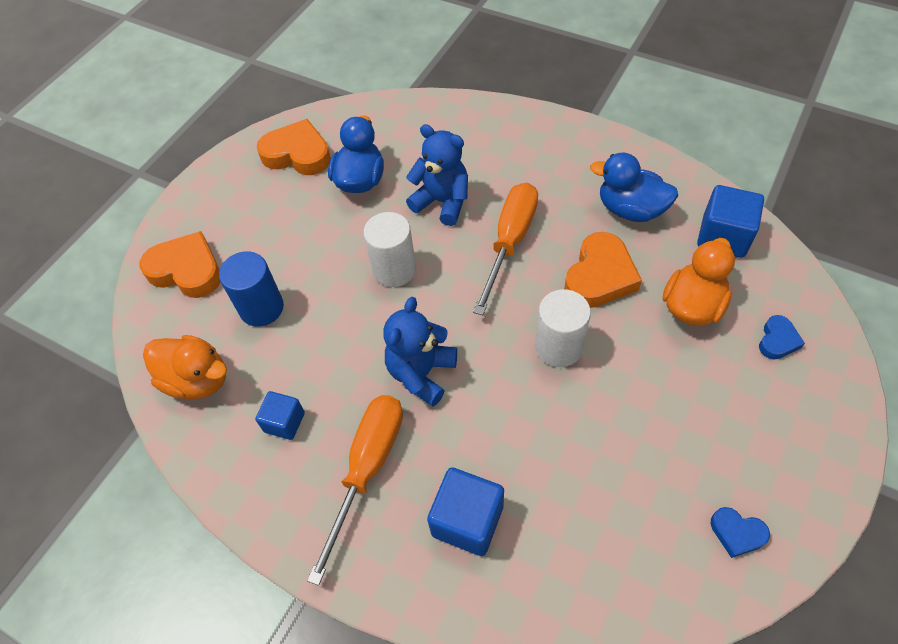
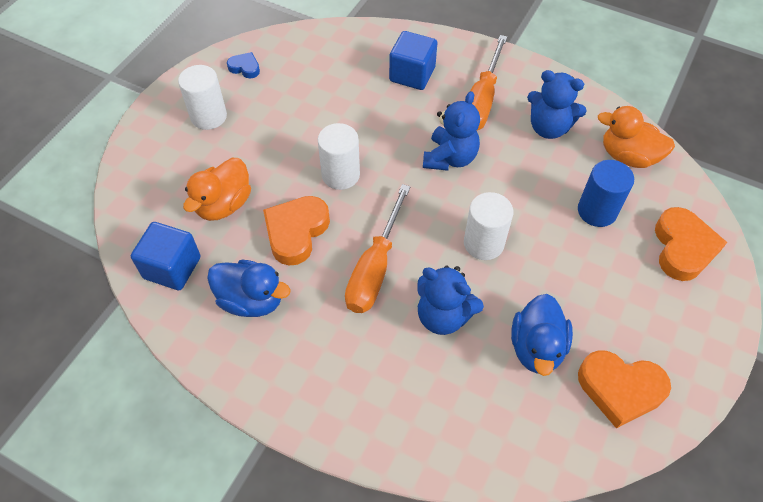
camera: 175 degrees right, 0 degrees up
orange heart [139,231,220,298] -> orange heart turned 105 degrees counterclockwise [655,207,727,281]
blue cube [255,391,305,440] -> blue teddy bear [527,70,587,139]
blue heart [759,315,805,360] -> none
none -> white cylinder [178,65,227,130]

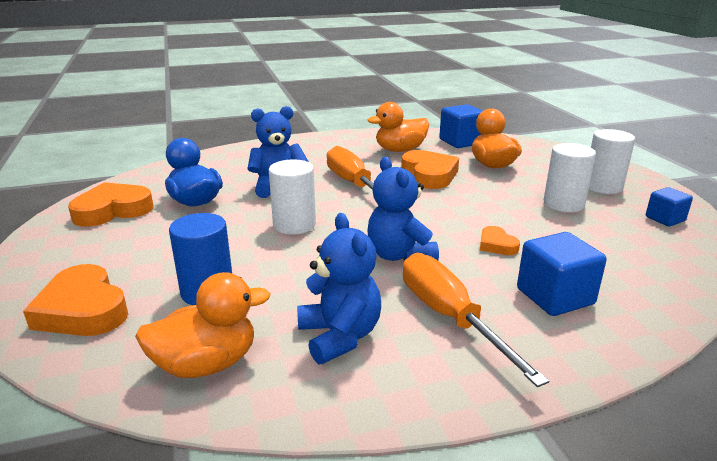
camera: 135 degrees right, 30 degrees down
blue duck [207,260,291,317] -> orange duck [368,102,430,152]
blue heart [227,52,260,78] -> blue cube [646,187,693,227]
white cylinder [318,123,360,190] -> white cylinder moved to [544,143,596,212]
blue teddy bear [527,70,587,139] -> blue teddy bear turned 90 degrees clockwise [297,213,381,364]
none -> orange heart [480,226,520,255]

